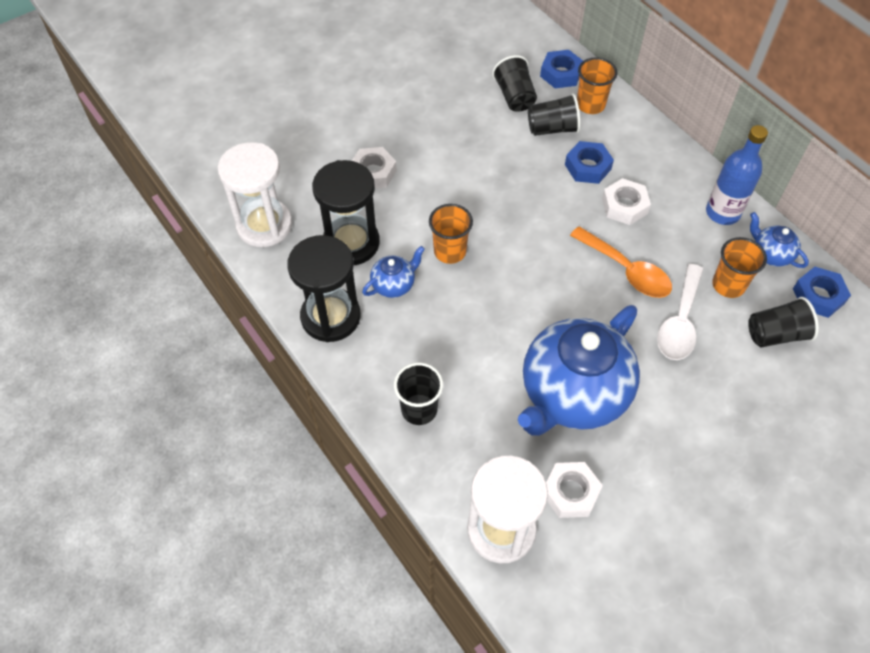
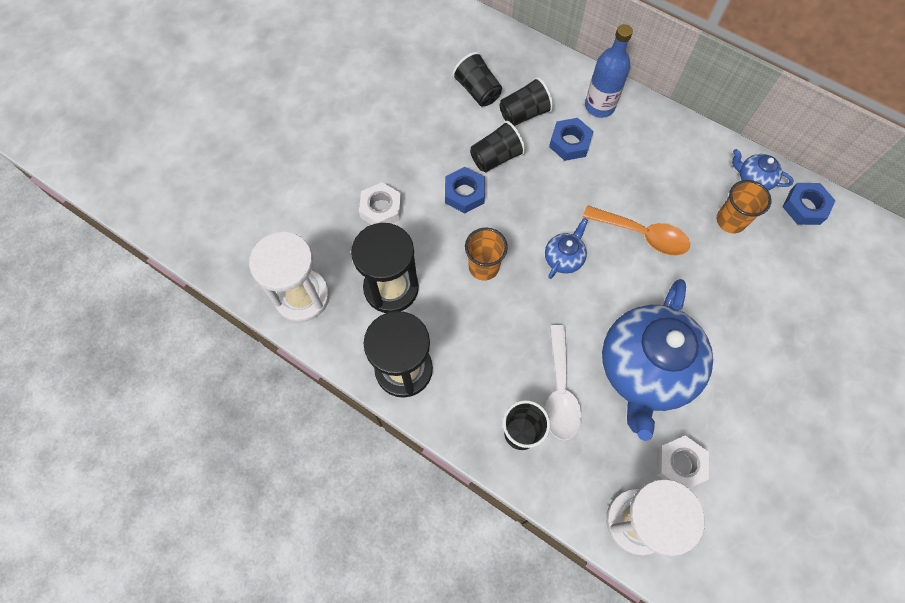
camera: 20 degrees left, 10 degrees up
blue teapot [362,246,425,298] -> blue teapot moved to [545,218,588,279]
blue nut [540,50,583,88] -> blue nut moved to [445,167,485,213]
orange cup [577,57,617,114] -> none
white nut [602,178,651,225] -> none
white spoon [657,264,703,360] -> white spoon moved to [545,325,582,440]
blue bottle [706,125,768,225] -> blue bottle moved to [585,24,633,118]
black cup [748,297,819,347] -> black cup moved to [470,121,525,172]

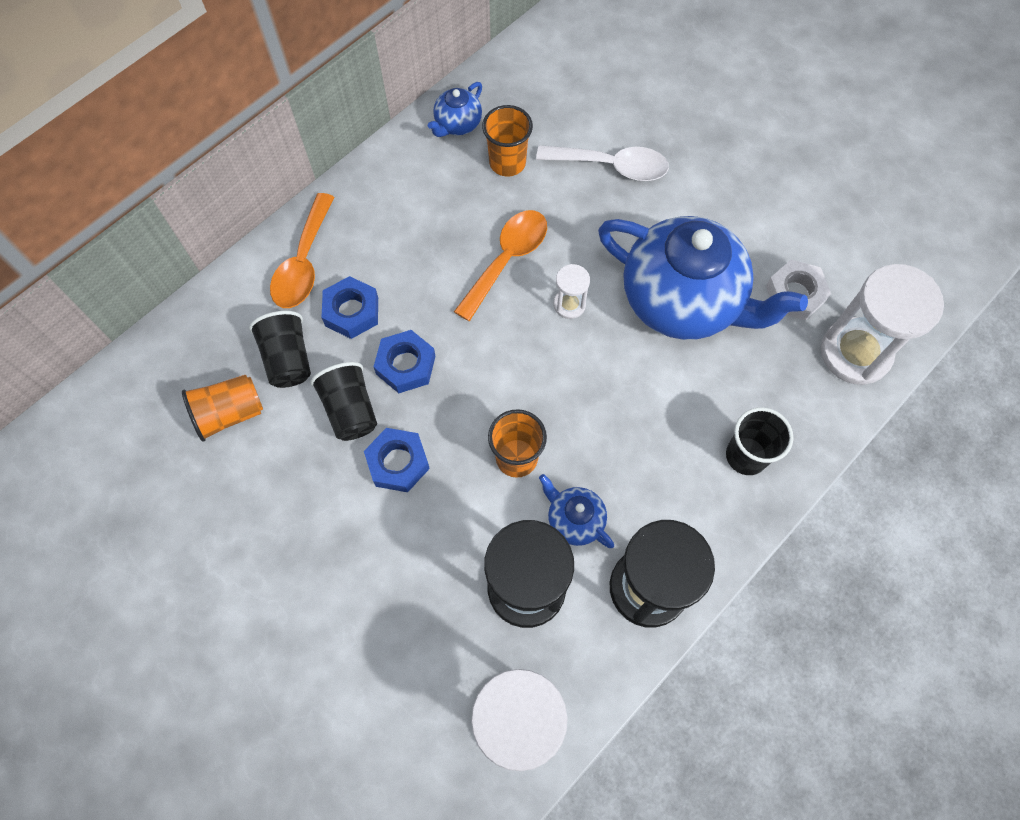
camera: 80 degrees left, 0 degrees up
white nut [359,182,402,225] -> none
black cup [452,52,502,106] -> orange cup [182,375,263,442]
blue teapot [545,218,588,279] -> blue teapot moved to [539,474,614,548]
white spoon [545,325,582,440] -> white spoon moved to [536,145,669,181]
blue bottle [585,24,633,118] -> orange spoon [270,193,334,308]
blue nut [783,183,836,225] -> blue nut moved to [374,330,436,393]
none -> white hourglass [554,264,590,319]

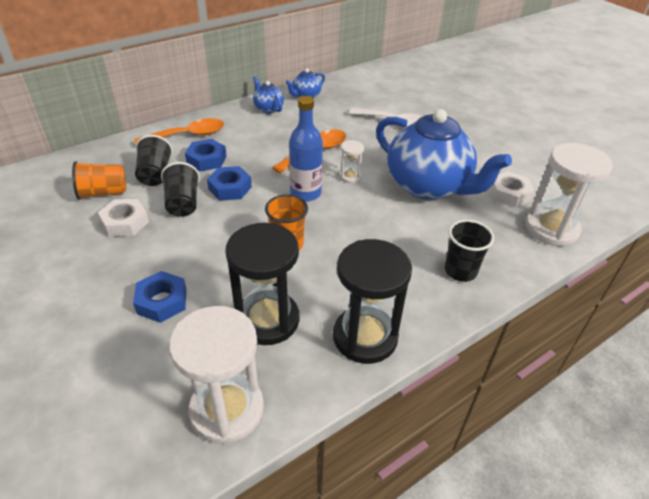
camera: 10 degrees right, 25 degrees down
orange spoon [270,193,334,308] -> orange spoon turned 135 degrees counterclockwise [134,118,224,144]
blue nut [364,428,430,492] -> blue nut moved to [133,271,187,323]
orange cup [482,105,533,177] -> none
blue teapot [539,474,614,548] -> blue teapot moved to [253,76,284,113]
none -> white nut [98,199,149,237]
none -> blue bottle [289,96,323,202]

